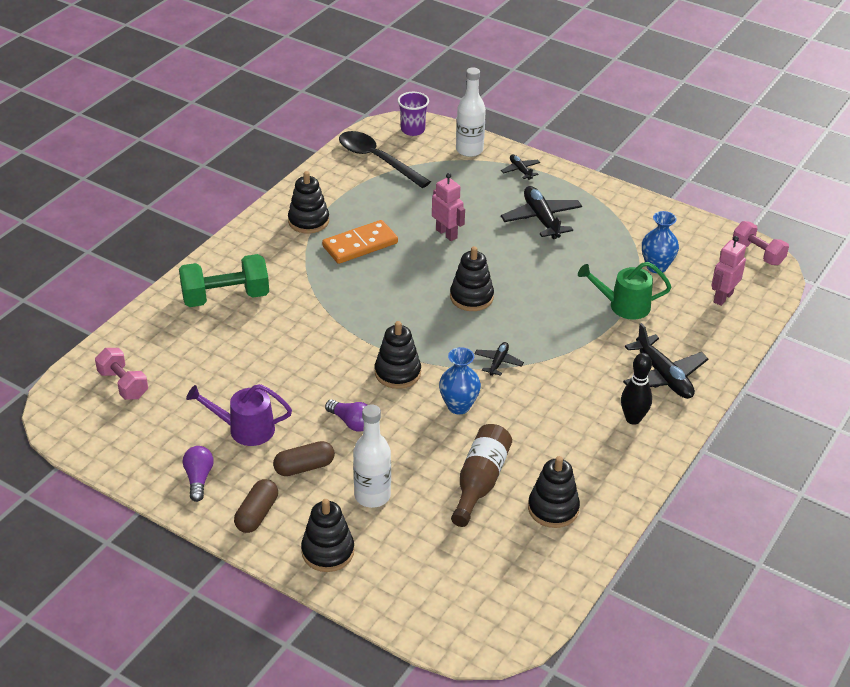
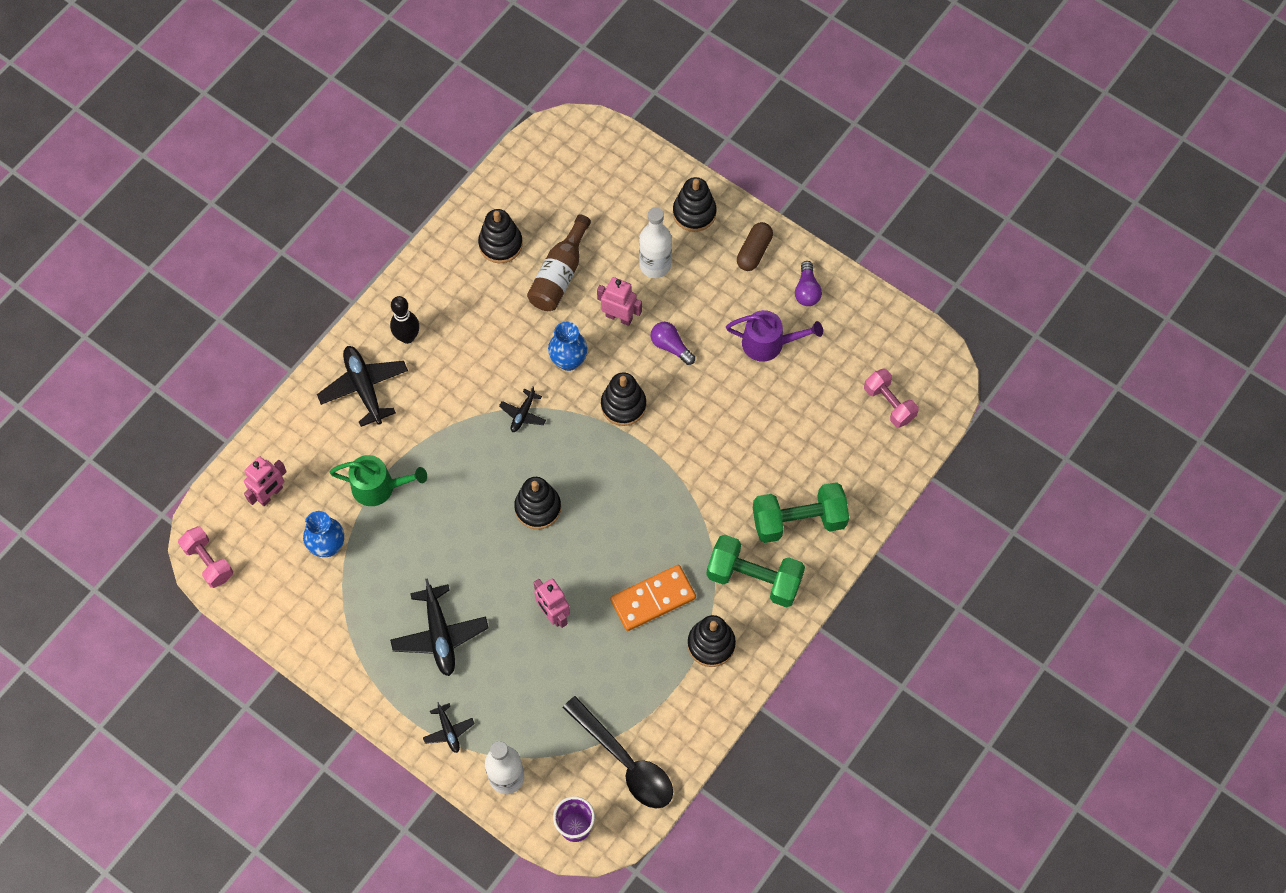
camera: 175 degrees left, 25 degrees up
brown capsule [273,441,335,476] -> none
none -> pink robot [597,277,642,326]
none -> green dumbbell [706,535,805,608]

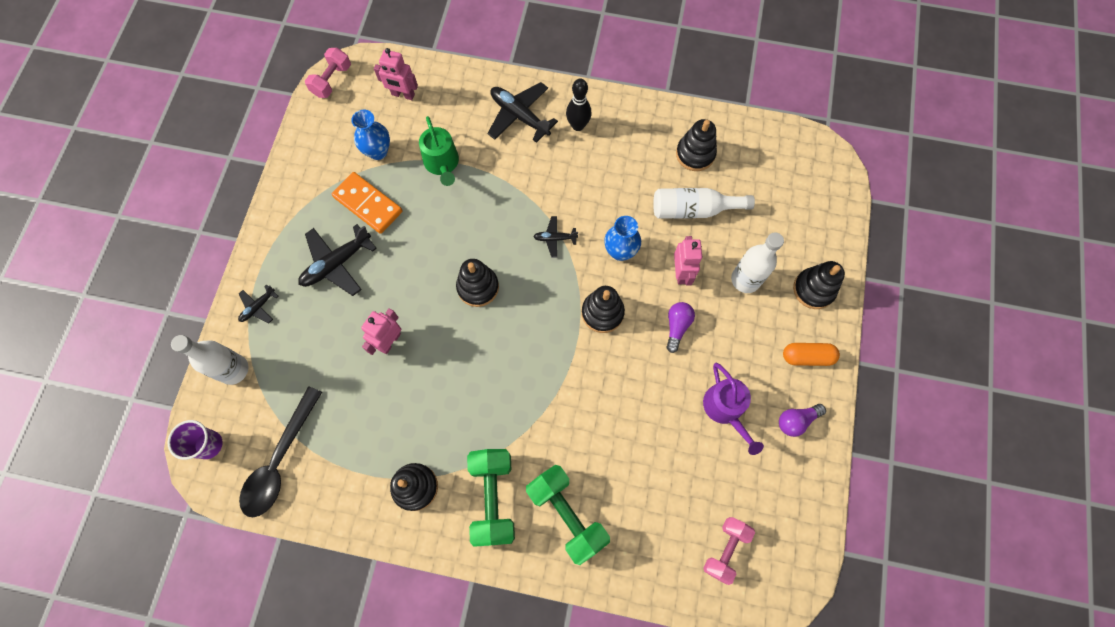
camera: 65 degrees right, 5 degrees up
black plane [317,346,408,427] -> black plane turned 90 degrees counterclockwise [487,82,558,143]
brown bottle [527,214,591,311] -> white bottle [653,188,755,219]
orange domino [610,565,696,631] -> orange domino moved to [332,172,402,234]
brown capsule [737,222,773,271] -> orange capsule [783,343,840,366]

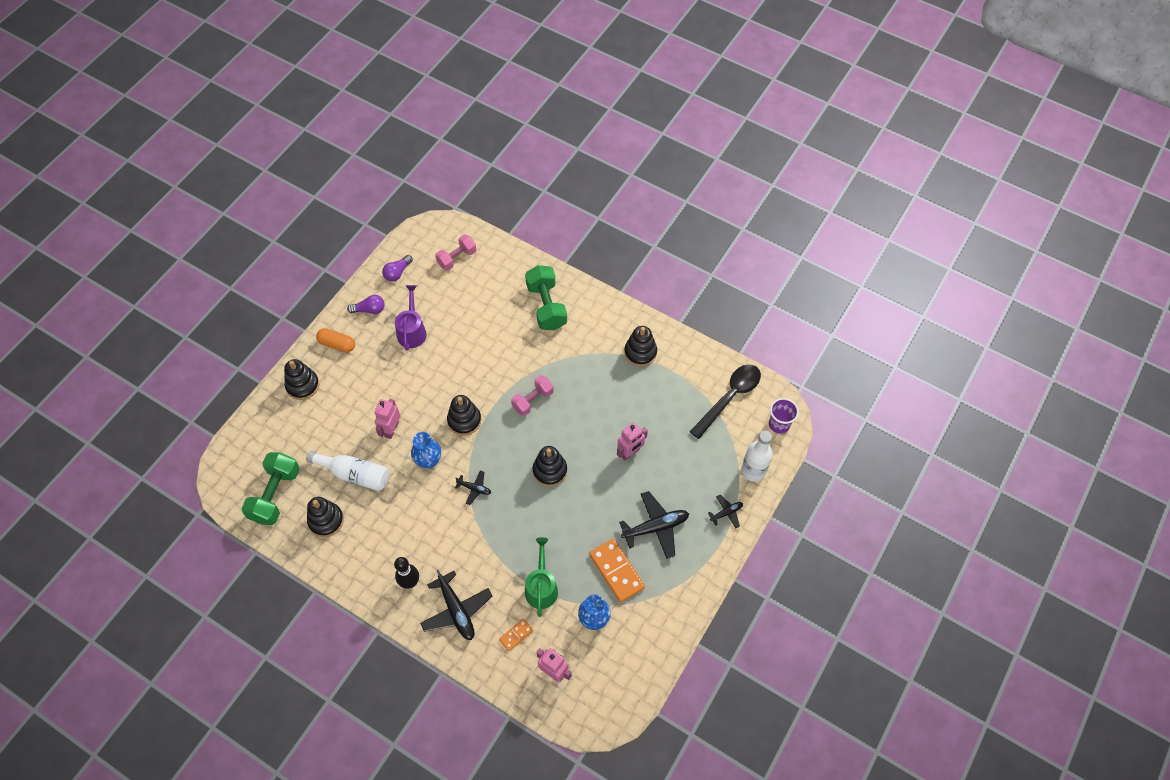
camera: 160 degrees left, 10 degrees down
pink dumbbell [305,48,351,98] -> pink dumbbell moved to [511,375,554,416]
green dumbbell [467,449,515,547] -> green dumbbell moved to [241,452,300,525]
purple light bulb [666,302,695,353] -> purple light bulb moved to [382,255,413,282]
white bottle [731,232,784,293] -> none
none -> orange domino [499,619,533,651]

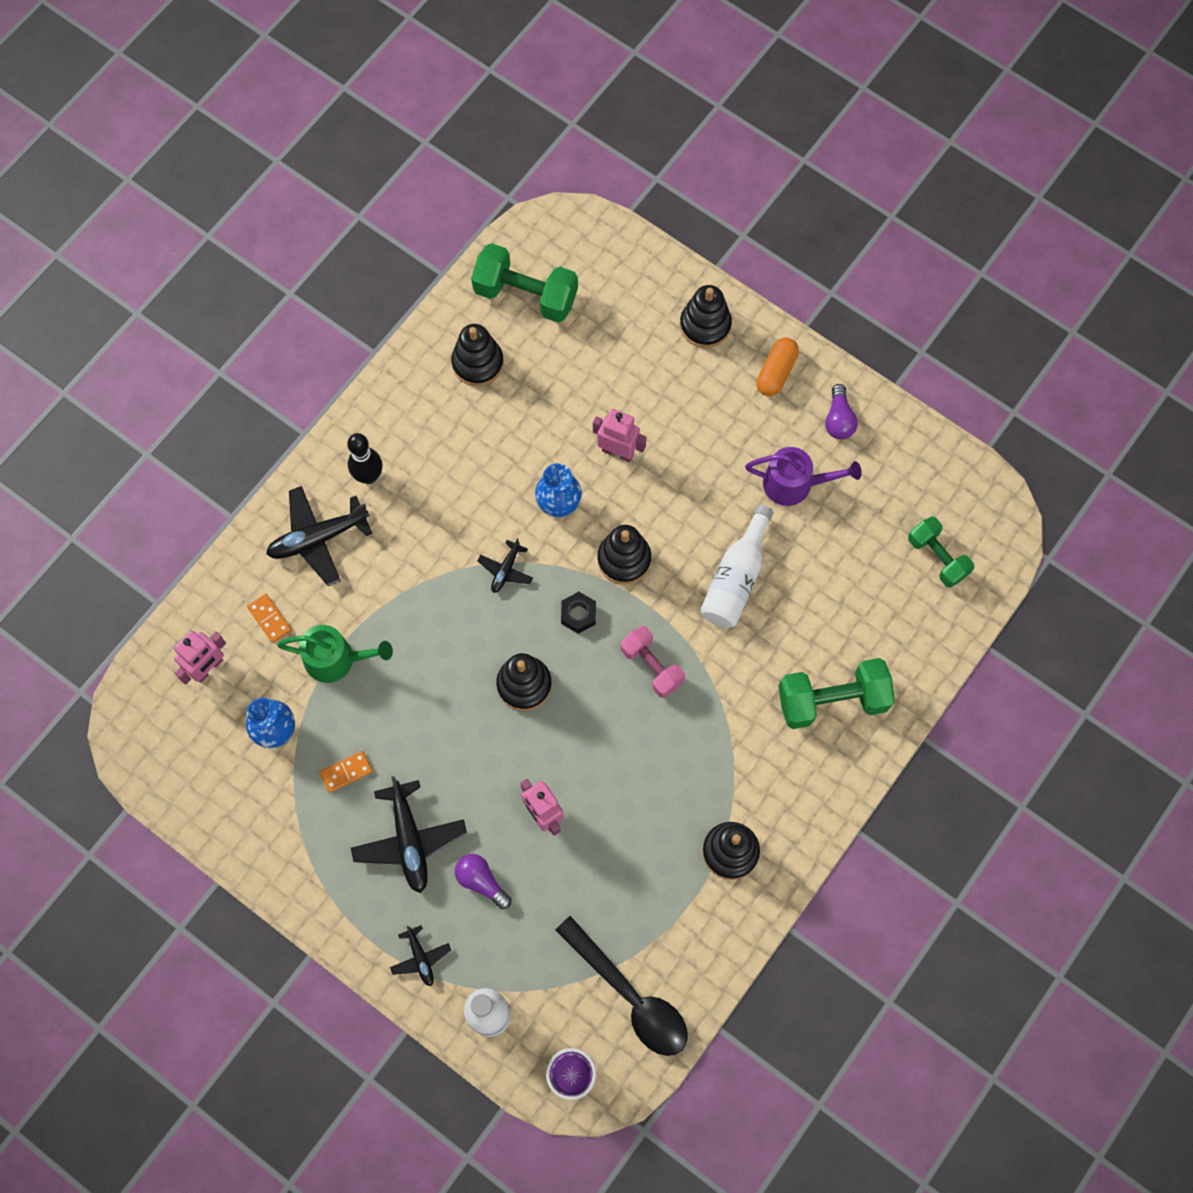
camera: 95 degrees right, 10 degrees up
white bottle [306,451,389,491] -> white bottle moved to [700,504,774,628]
purple light bulb [382,255,413,282] -> purple light bulb moved to [455,854,511,909]
pink dumbbell [435,234,477,271] -> green dumbbell [908,516,974,588]
orange domino [589,539,645,603] -> orange domino [319,751,373,793], size x0.52
none -> black nut [561,592,596,634]

